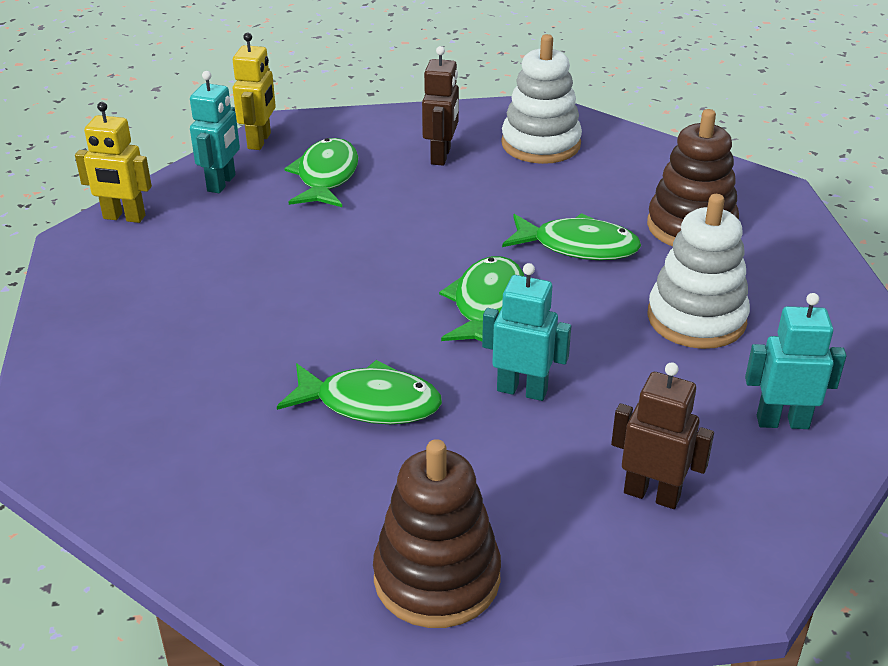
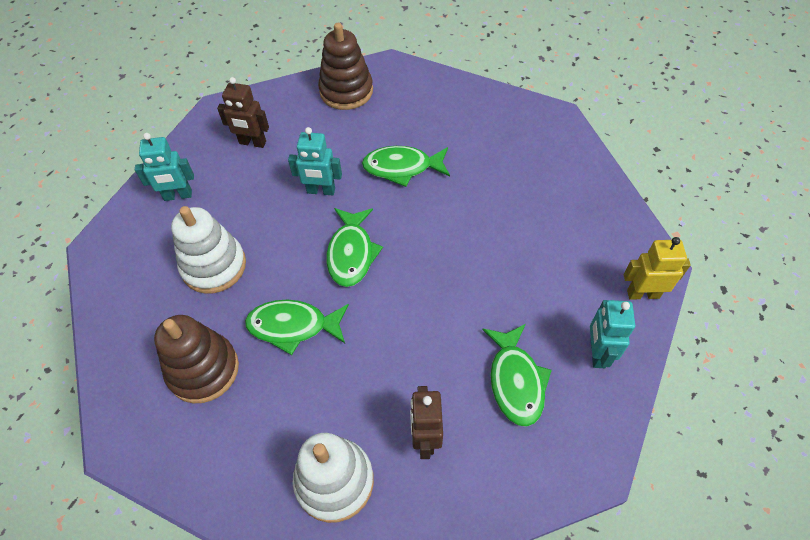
camera: 170 degrees right, 20 degrees up
yellow robot [233,33,276,150] -> none

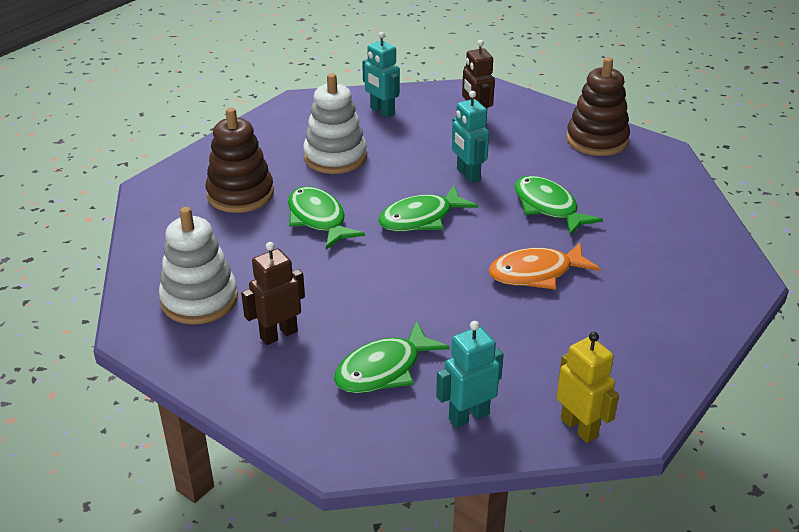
camera: 55 degrees right, 20 degrees down
none -> orange fish [489,242,600,290]

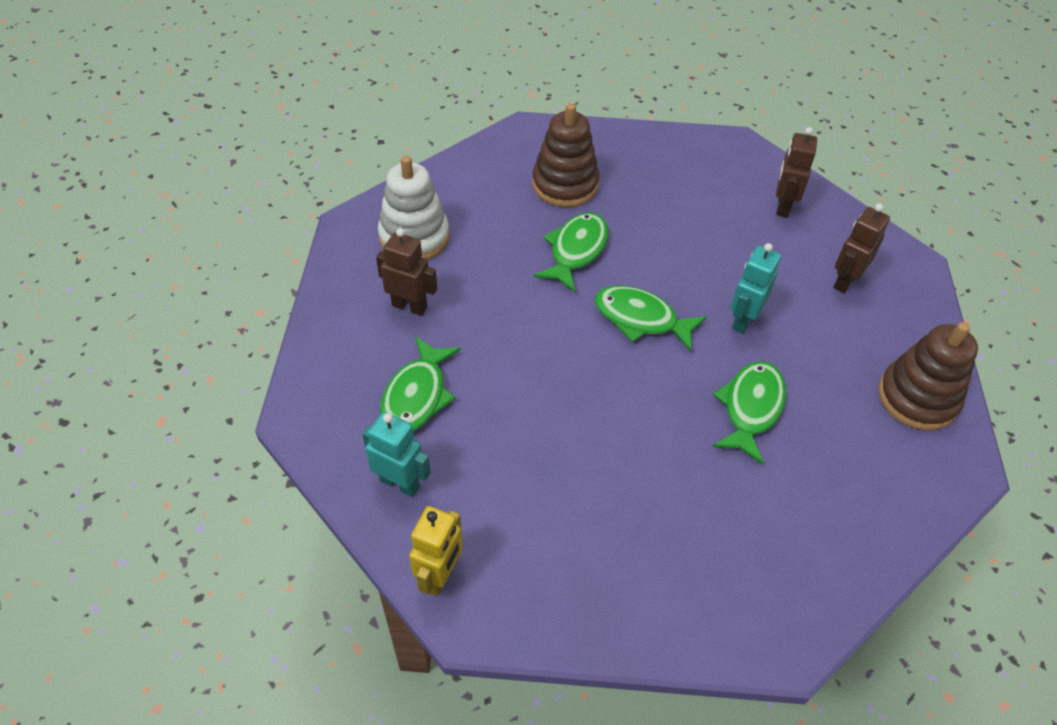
camera: 55 degrees right, 15 degrees up
white stacking toy [303,73,367,174] -> none
green fish [334,321,450,393] -> green fish turned 90 degrees counterclockwise [380,336,461,431]
turquoise robot [362,32,400,118] -> brown robot [776,127,817,217]
orange fish [489,242,600,290] -> none

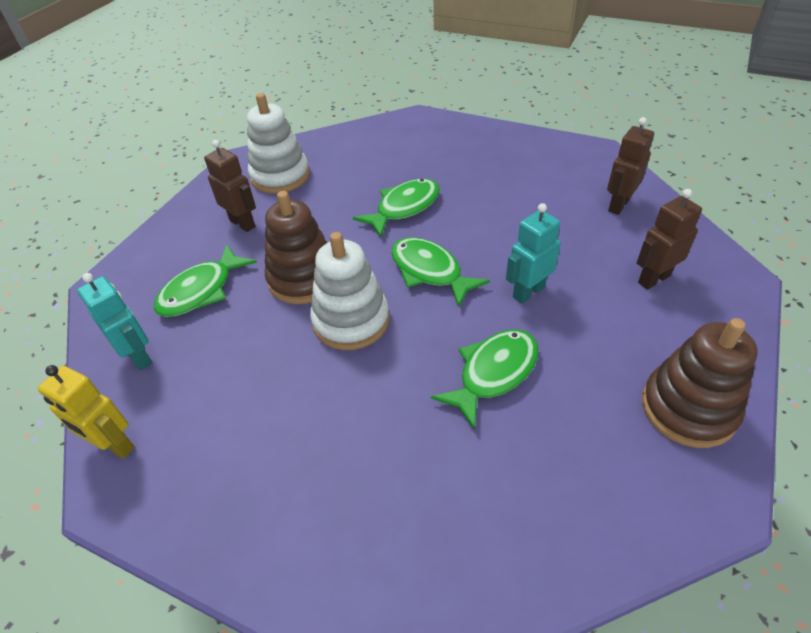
camera: 25 degrees right, 5 degrees down
yellow robot [409,506,463,596] -> yellow robot turned 75 degrees clockwise [38,365,135,459]
brown stacking toy [532,103,600,207] -> brown stacking toy moved to [265,191,327,304]
none -> white stacking toy [310,232,389,350]

